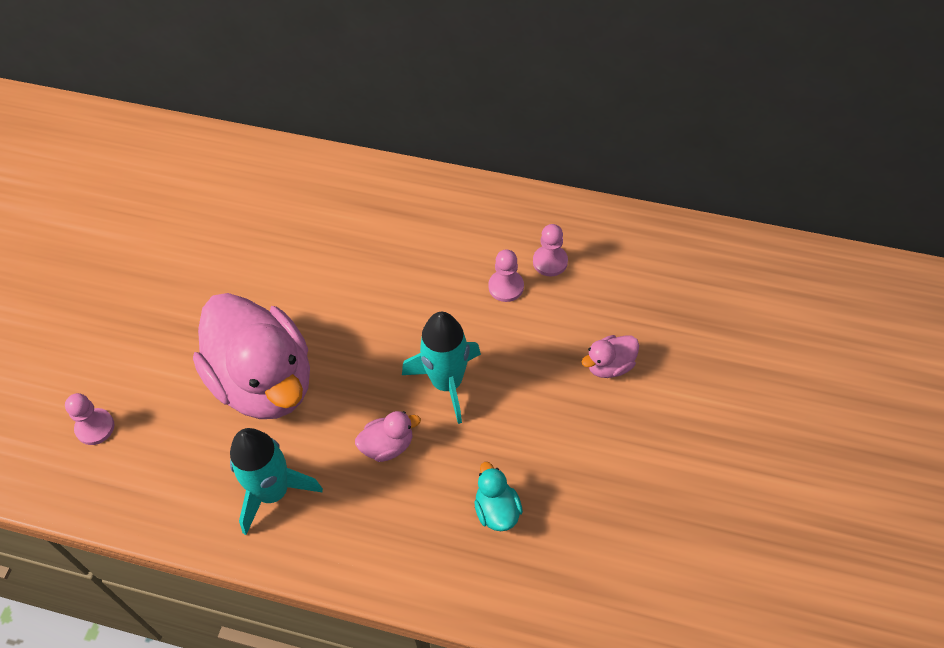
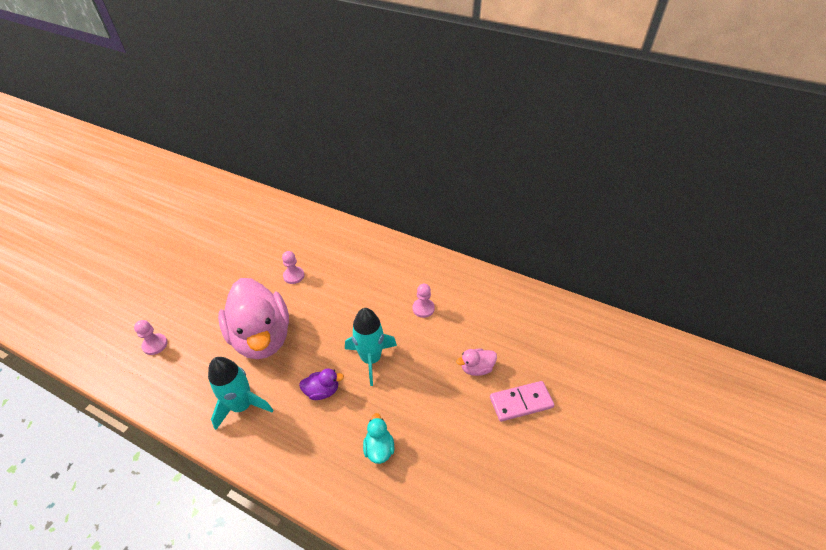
camera: 10 degrees right, 10 degrees down
pink duck [355,411,421,462] -> purple duck [299,368,344,400]
pink pawn [533,224,568,276] -> pink pawn moved to [282,251,304,284]
none -> pink domino [490,381,554,422]

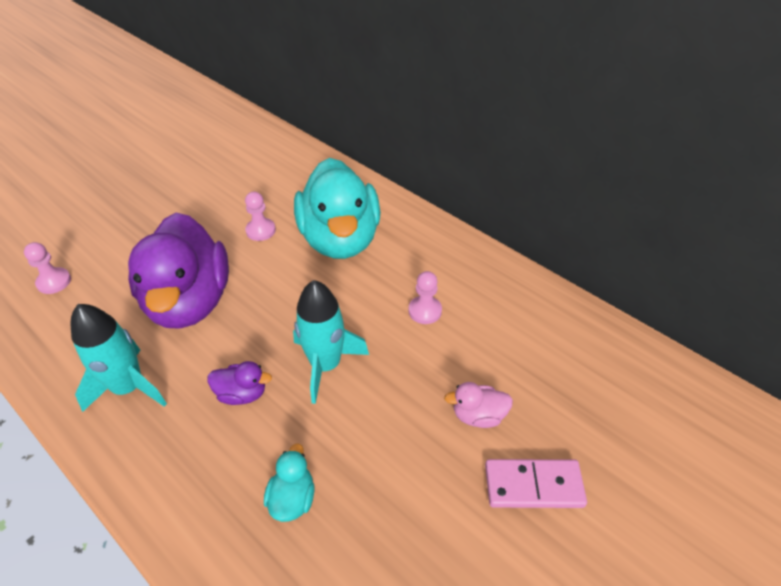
camera: 15 degrees right, 0 degrees up
pink duck [218,278,289,359] -> purple duck [128,212,229,329]
none -> turquoise duck [294,158,381,259]

